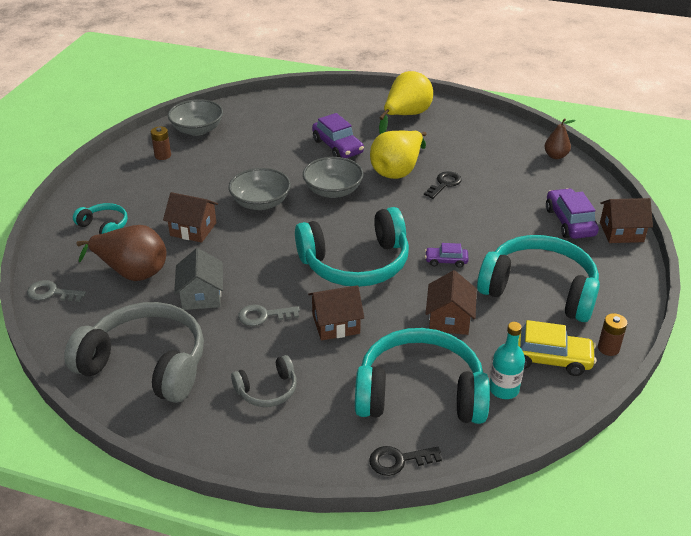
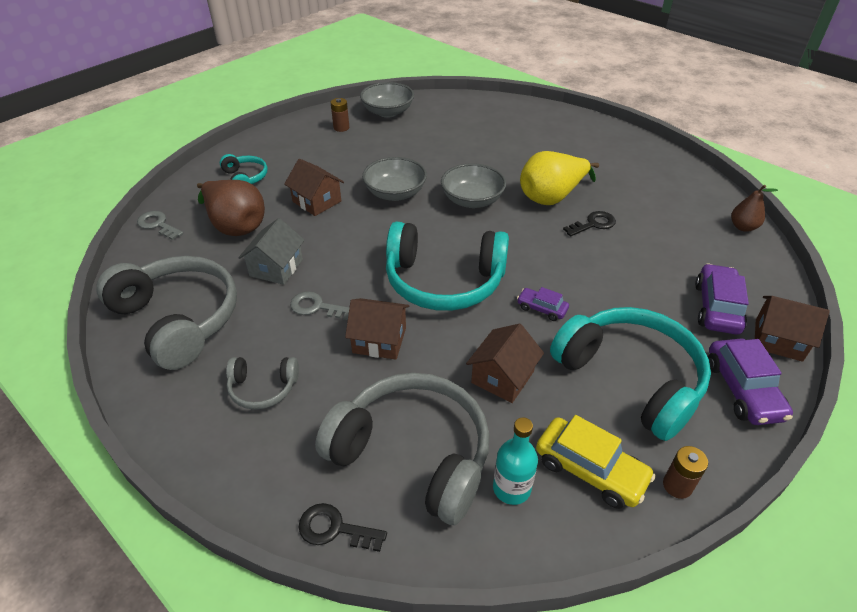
camera: 25 degrees right, 5 degrees up
purple car [312,113,364,158] -> purple car moved to [708,339,793,425]
turquoise headphones [355,328,490,424] -> grey headphones [315,373,489,525]
yellow pear [379,71,433,134] -> none

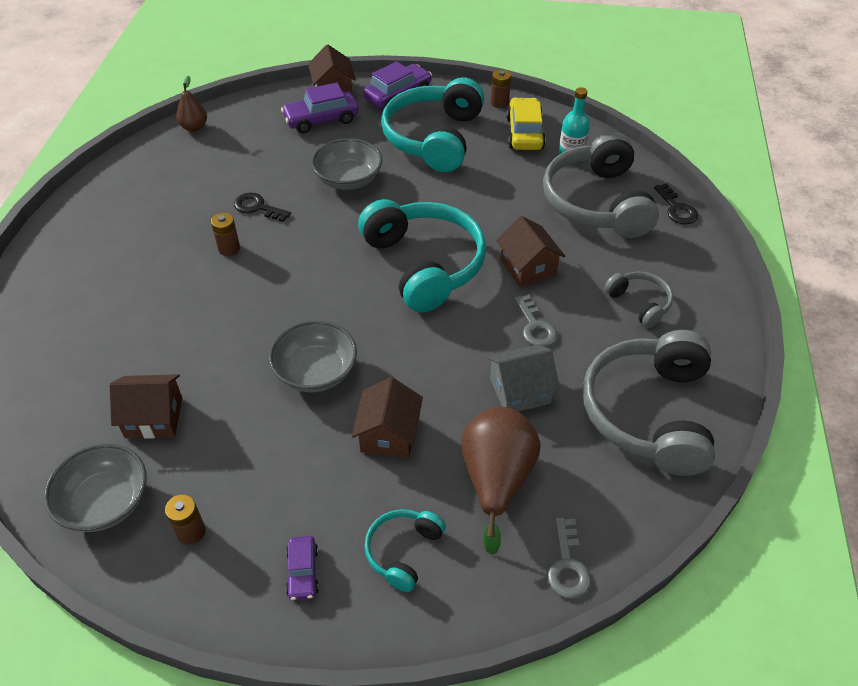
camera: 125 degrees left, 5 degrees up
grey bowl [441,163,506,208] -> grey bowl moved to [311,138,382,190]
brown house [466,323,544,403] -> brown house moved to [110,374,182,439]
purple car [517,287,569,321] -> purple car moved to [286,536,319,600]
yellow pear [520,151,599,205] -> brown battery [211,213,240,256]

